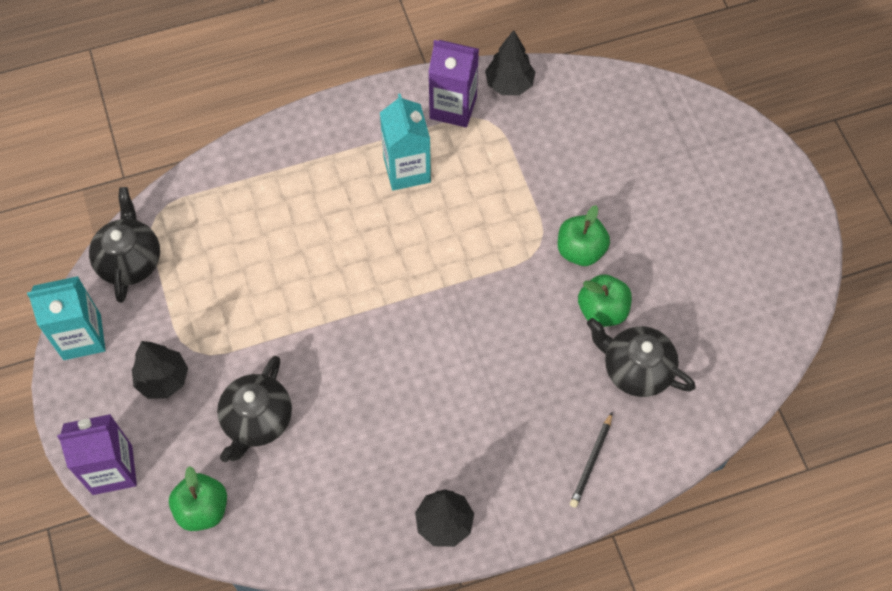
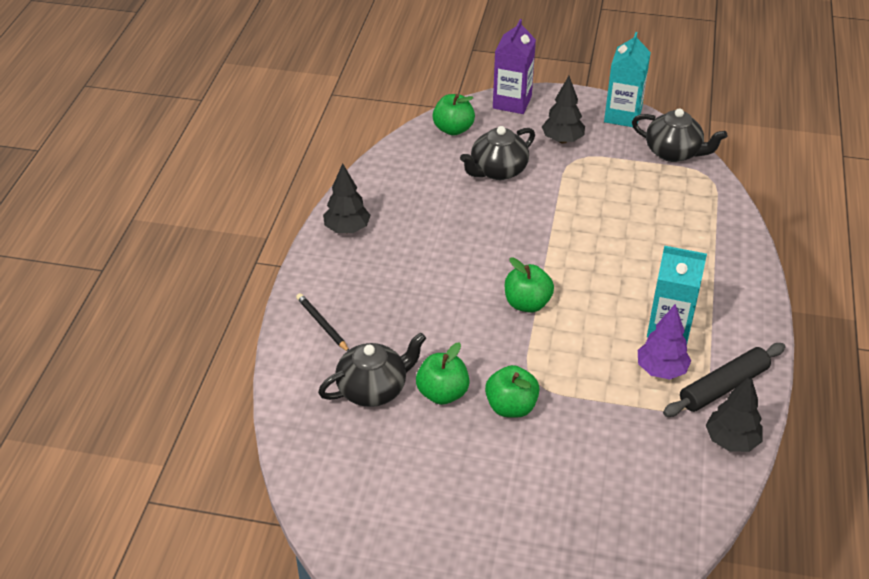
camera: 120 degrees right, 20 degrees down
black teapot [217,356,292,462] -> black teapot turned 90 degrees counterclockwise [460,126,535,180]
purple carton [428,40,479,127] -> black rolling pin [663,343,785,417]
none -> green apple [505,257,554,313]
none -> purple tree [638,304,691,380]

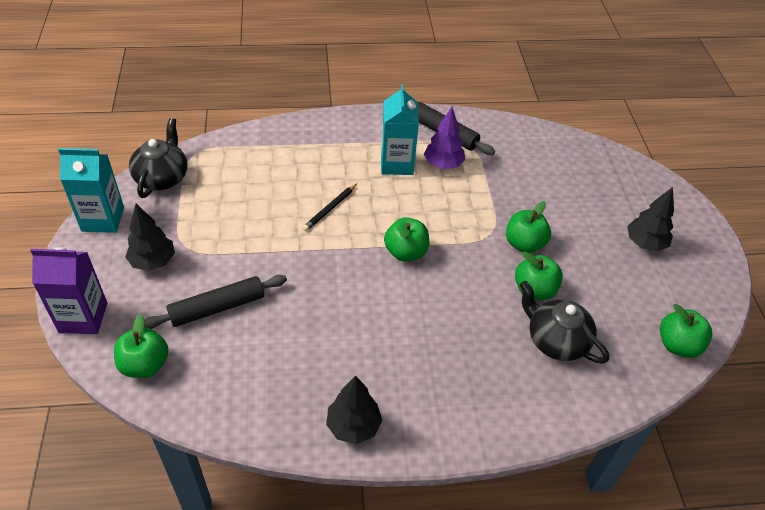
camera: 110 degrees left, 5 degrees up
black pencil [296,293,349,351] -> black pencil moved to [302,184,357,231]
black teapot [460,126,535,180] -> black rolling pin [144,275,287,329]
black tree [706,375,763,452] -> black tree moved to [627,187,674,252]
none -> green apple [660,304,712,358]

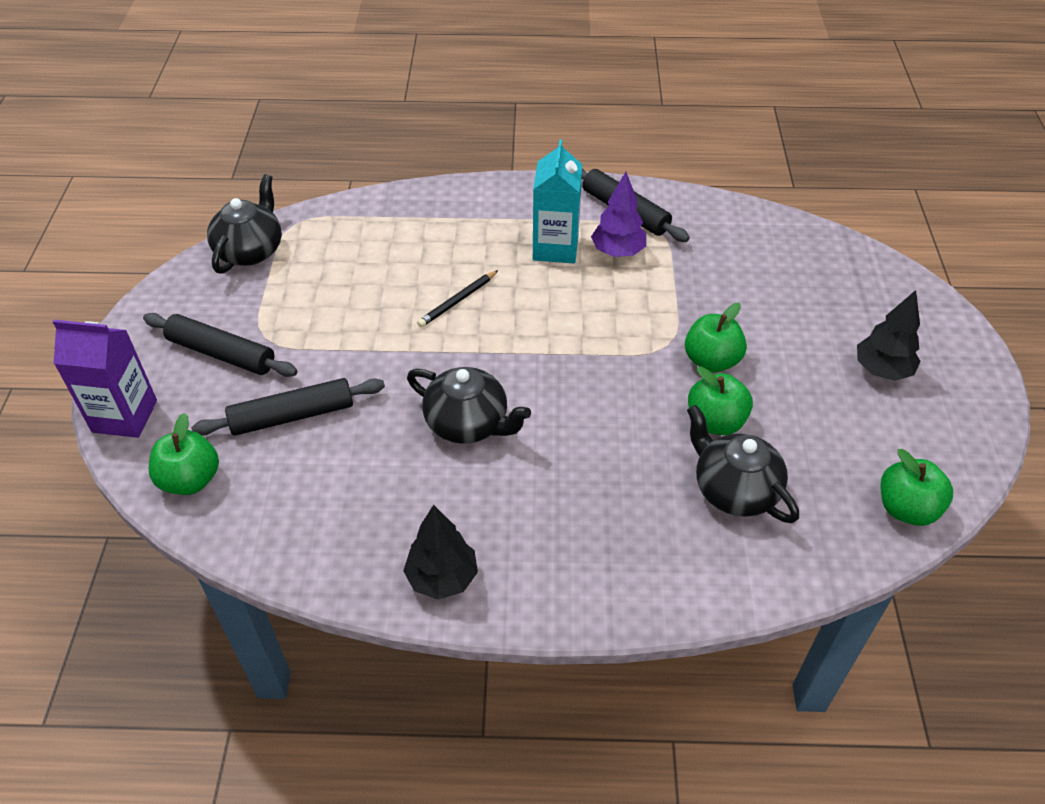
camera: 10 degrees right, 0 degrees up
turquoise carton [58,148,124,233] -> none
black tree [125,204,175,271] -> black rolling pin [143,313,297,377]
green apple [384,217,429,262] -> none
none -> black teapot [407,367,531,444]

